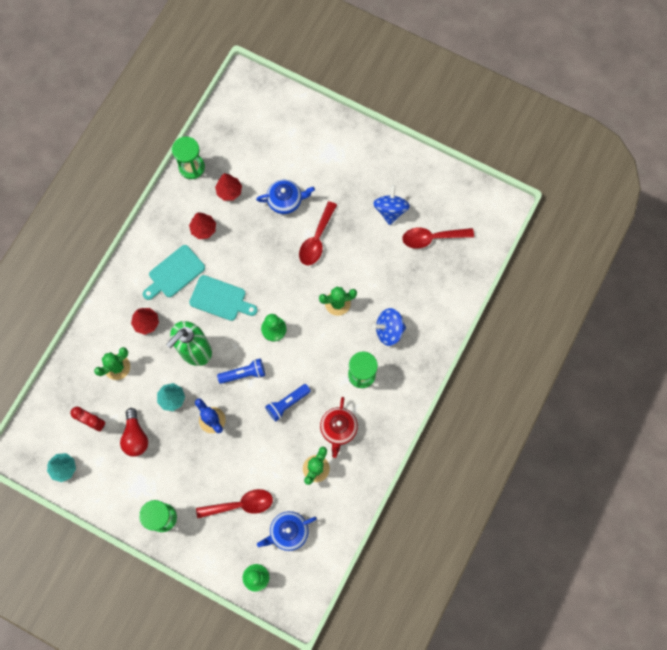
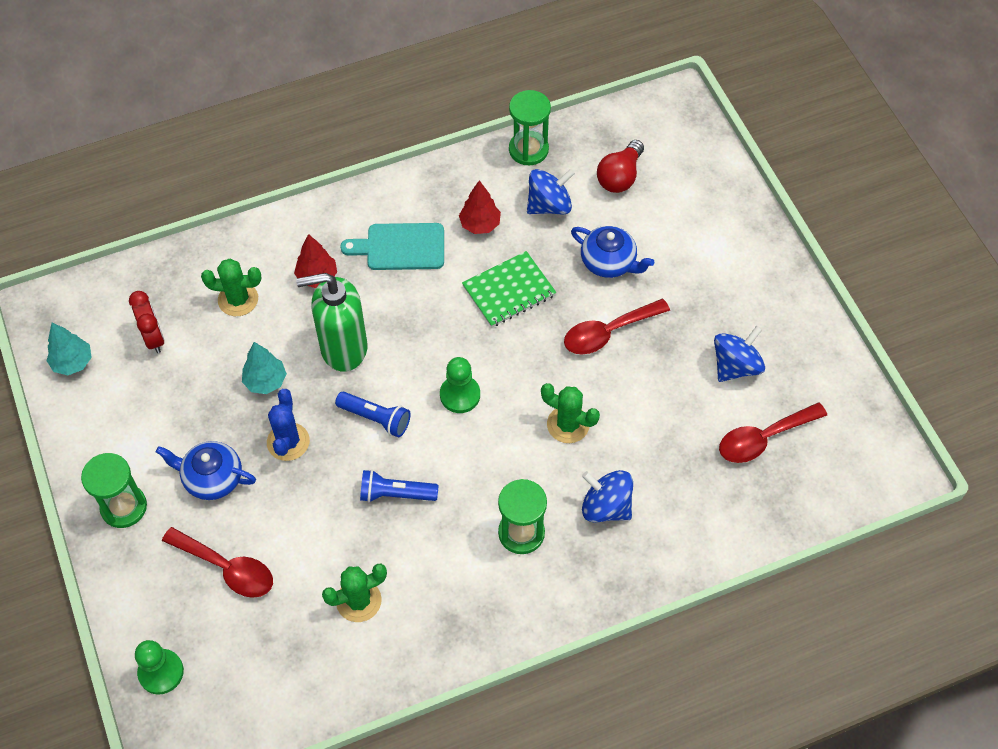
camera: 40 degrees right, 15 degrees down
red light bulb [120,408,148,457] -> red light bulb moved to [597,140,644,193]
turquoise cutting board [189,275,258,321] -> none
red tree [215,173,242,201] -> blue spinning top [527,169,575,214]
blue teapot [257,511,317,551] -> blue teapot moved to [156,441,256,500]
red teapot [320,397,358,458] -> none
red spoon [402,228,474,249] -> red spoon turned 60 degrees counterclockwise [719,402,827,463]
none -> green notebook [462,251,556,327]

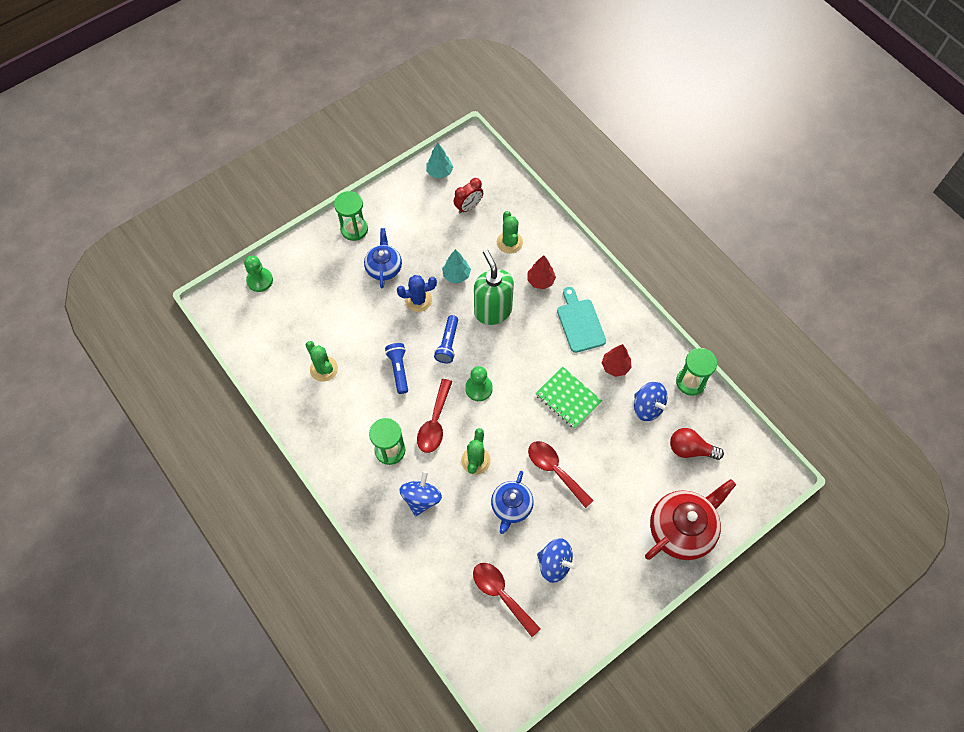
camera: 75 degrees right, 5 degrees up
red spoon [162,527,273,598] -> red spoon moved to [417,379,452,453]
blue teapot [571,226,654,278] -> blue teapot moved to [491,471,534,534]
none -> red teapot [645,479,736,560]

